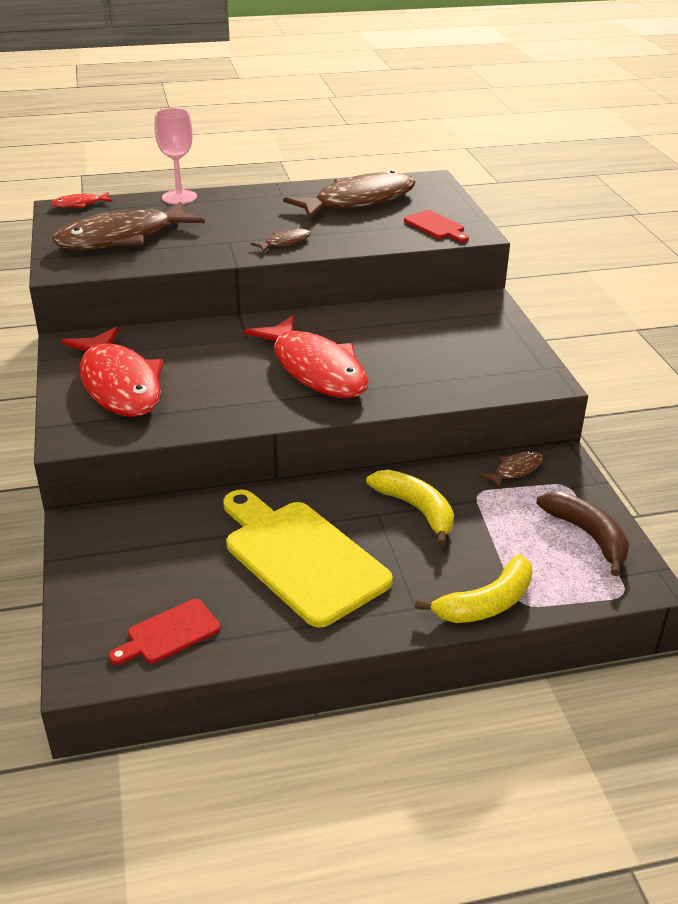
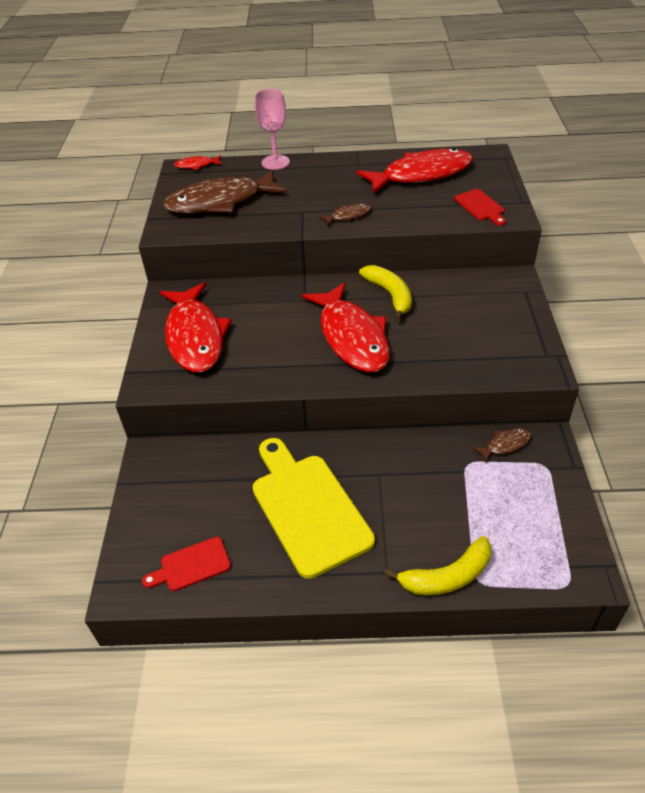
camera: 15 degrees right, 10 degrees up
brown fish [283,170,416,219] -> red fish [356,148,473,194]
yellow banana [367,470,454,546] -> yellow banana moved to [359,265,412,321]
brown banana [537,492,629,576] -> none

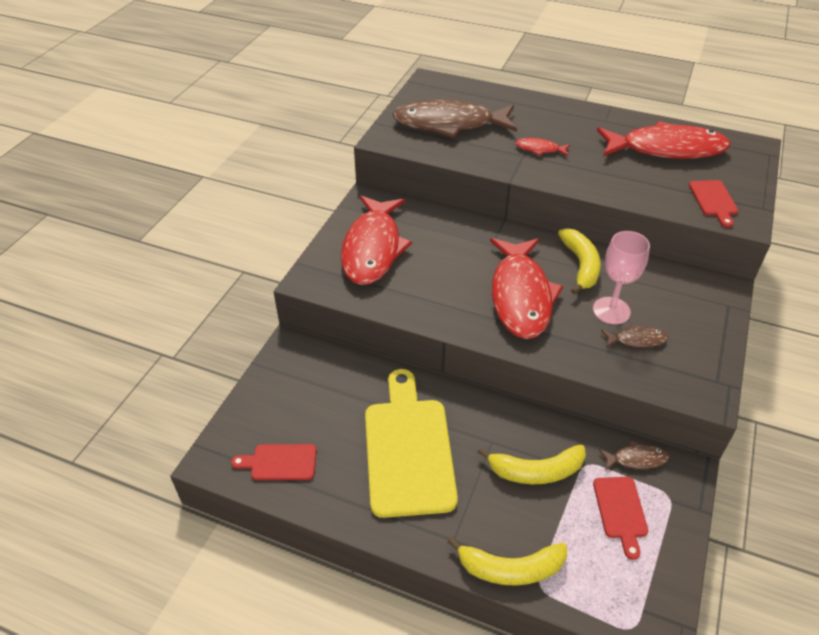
camera: 20 degrees right, 0 degrees up
red fish [174,155,222,170] -> red fish moved to [515,138,570,156]
pink goblet [255,89,290,170] -> pink goblet moved to [593,231,650,324]
brown fish [319,204,371,226] -> brown fish moved to [601,323,668,348]
none -> yellow banana [477,445,586,484]
none -> red cutting board [593,477,648,560]

